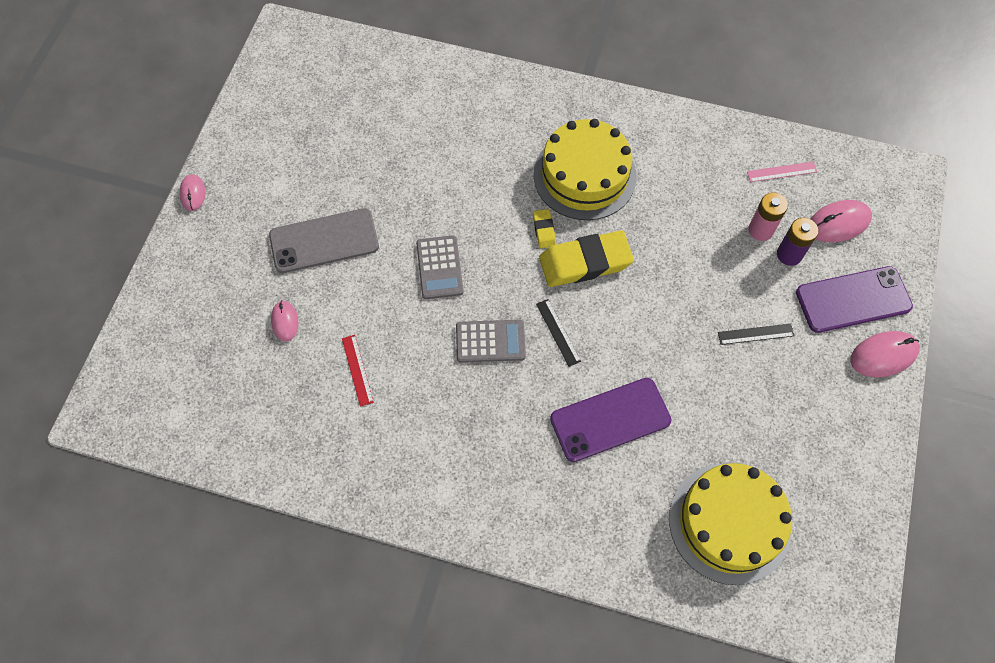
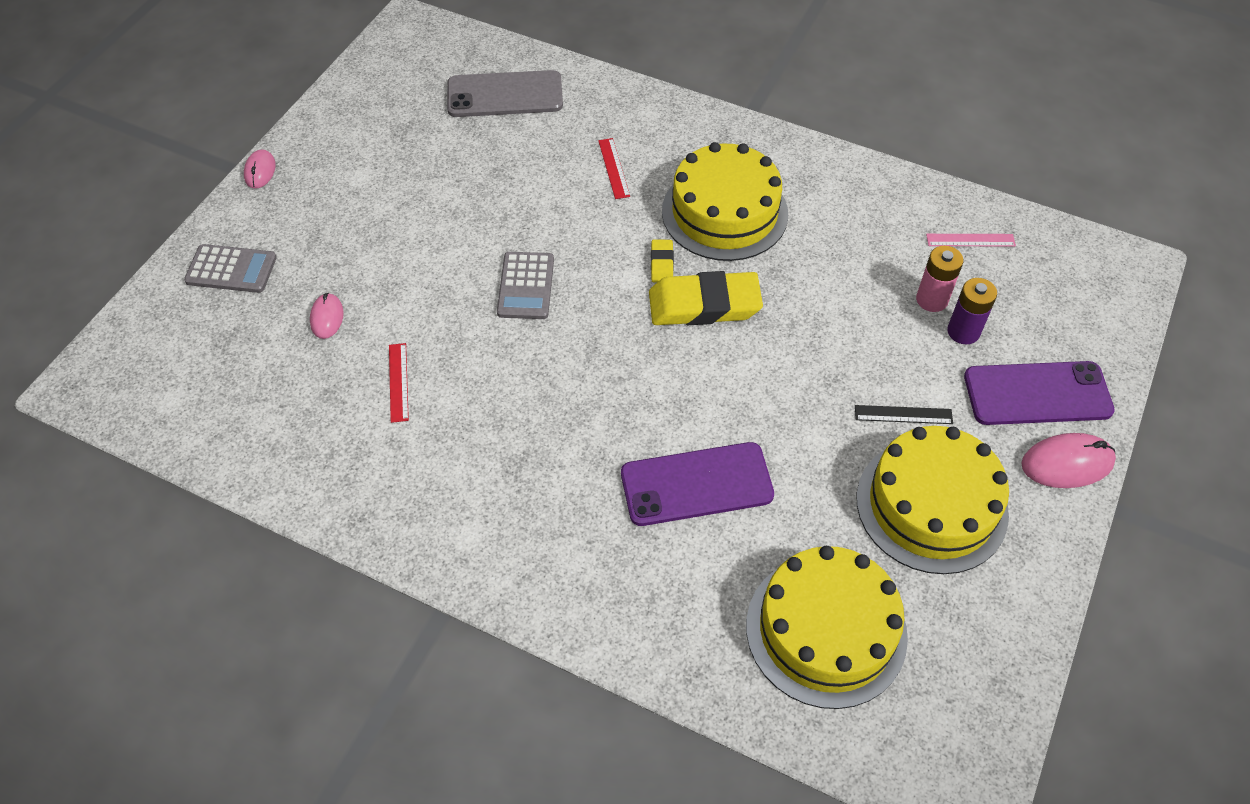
camera: 10 degrees right, 10 degrees down
grey phone [269,208,379,273] -> grey phone moved to [447,70,563,117]
grey calculator [456,320,526,363] -> grey calculator moved to [184,244,277,293]
black ruler [536,299,581,367] -> none
pink mouse [810,200,872,242] -> none
none -> red ruler [598,138,630,199]
none -> yellow cake [857,426,1009,574]

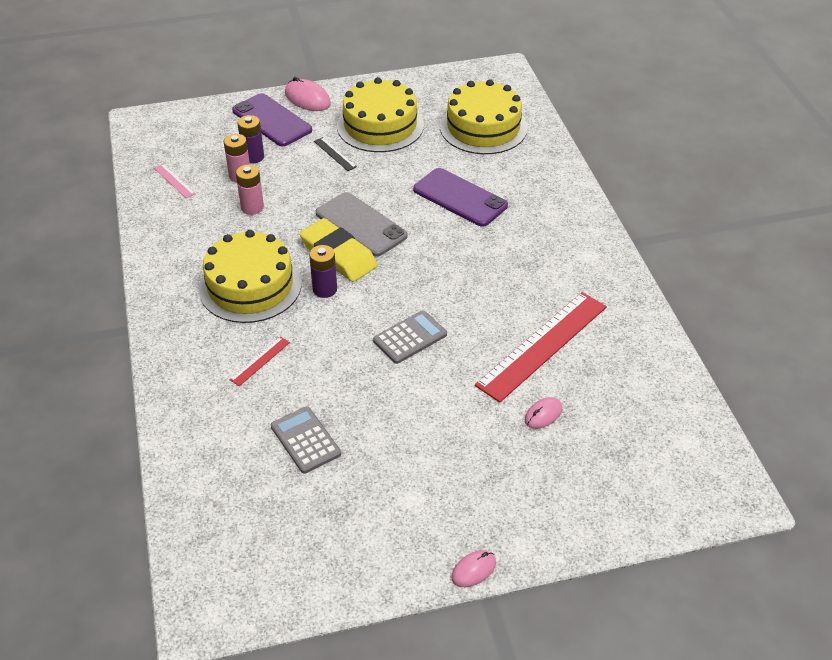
camera: 130 degrees left, 10 degrees down
grey calculator [184,244,277,293] -> grey calculator moved to [271,406,341,474]
red ruler [389,343,409,423] -> red ruler [475,292,607,403], size x2.39
grey phone [447,70,563,117] -> grey phone moved to [316,192,408,257]
yellow eraser [651,239,674,282] -> purple battery [309,245,337,298]
none -> pink battery [236,165,264,215]

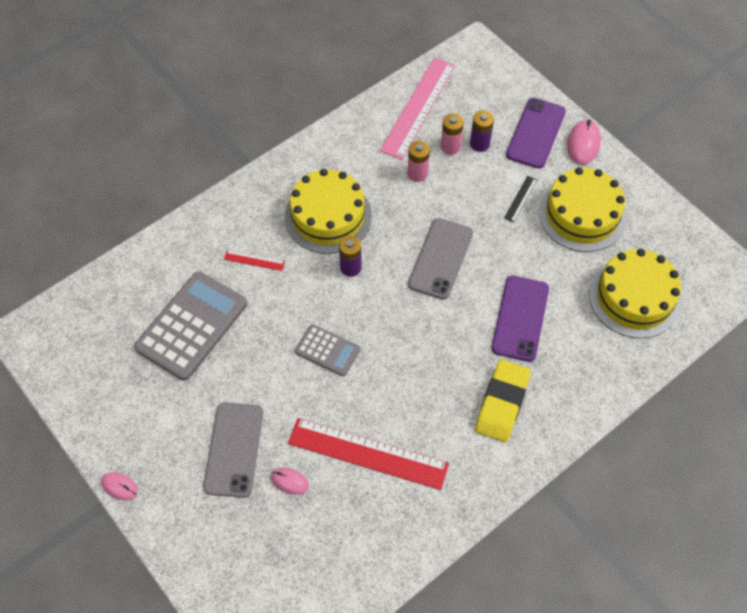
camera: 65 degrees right, 15 degrees up
pink ruler [154,164,196,198] -> pink ruler [380,58,455,159], size x2.39
grey calculator [271,406,341,474] -> grey calculator [134,272,247,381], size x1.85
yellow eraser [300,218,378,282] -> yellow eraser moved to [475,360,531,442]
none -> grey phone [204,402,263,498]

